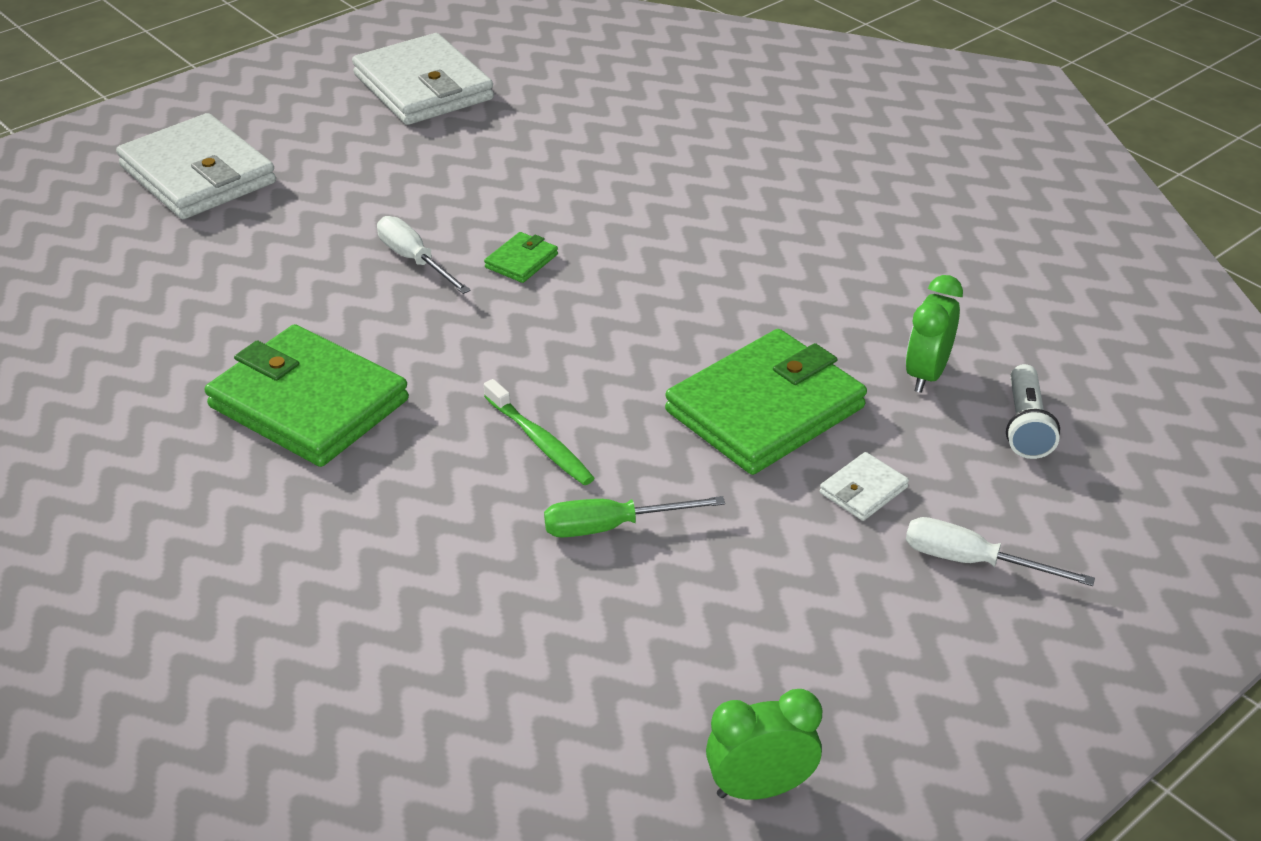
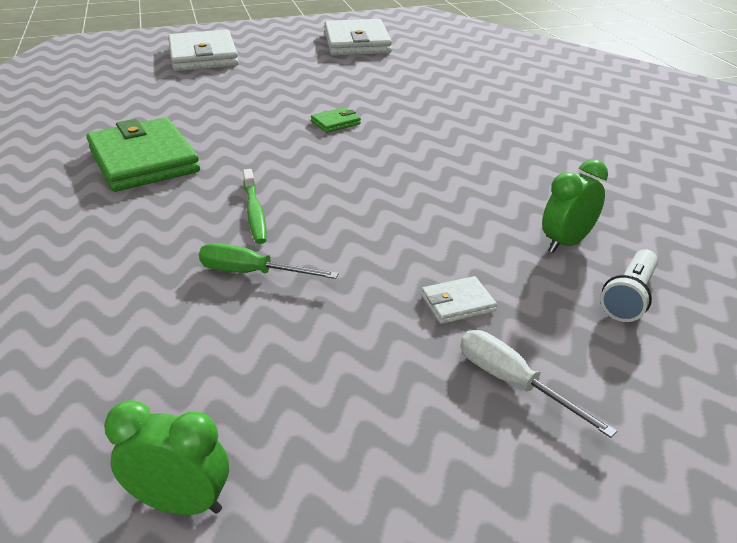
camera: 25 degrees right, 5 degrees down
white screwdriver [377,216,471,294] -> none
green wallet [665,329,867,475] -> none

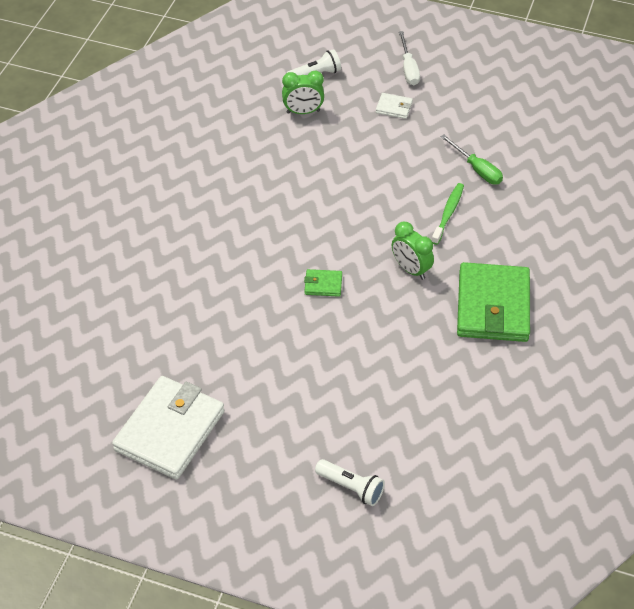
camera: 145 degrees left, 15 degrees up
green clock [104,400,229,515] -> green clock moved to [392,222,434,280]
white wallet [168,29,239,71] -> white flashlight [315,459,385,506]

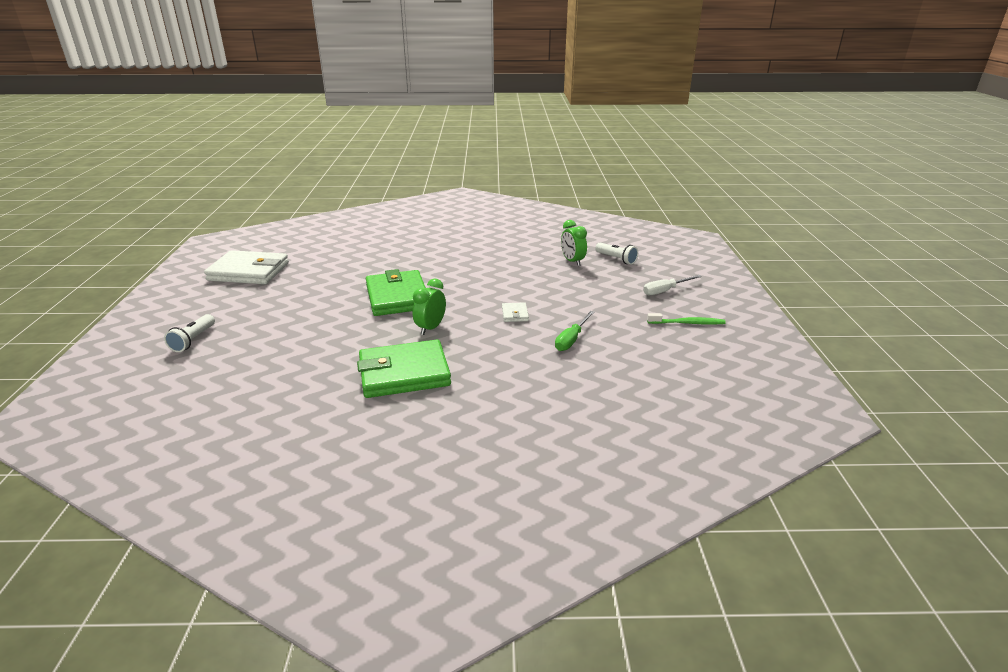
camera: 70 degrees right, 20 degrees down
green wallet [304,269,342,297] -> green wallet [366,269,426,316], size x2.36
white wallet [376,93,413,119] -> white wallet moved to [502,302,529,322]
green toothbrush [432,183,464,245] -> green toothbrush moved to [647,313,726,325]

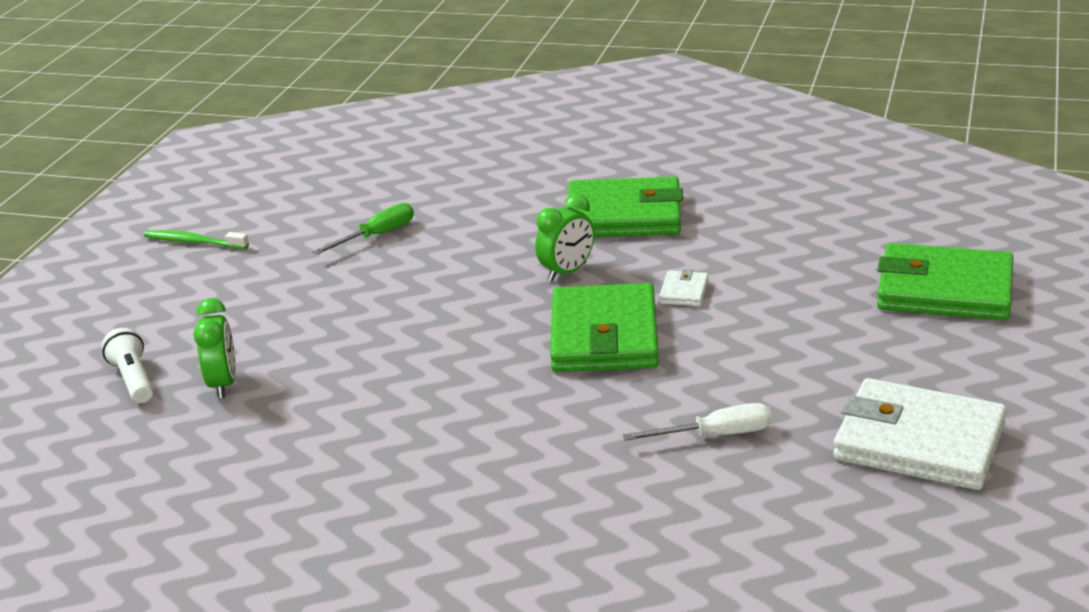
camera: 160 degrees left, 0 degrees up
white flashlight [164,314,215,352] -> green wallet [877,243,1013,321]
white wallet [502,302,529,322] -> white wallet moved to [659,269,709,306]
white screwdriver [643,275,702,295] -> white screwdriver moved to [623,403,772,441]

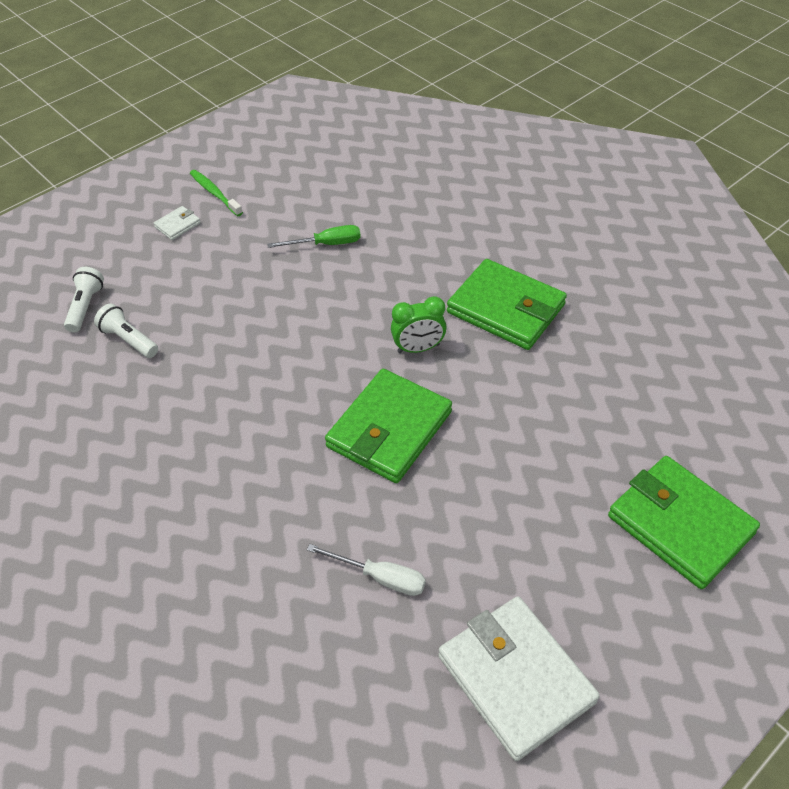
camera: 30 degrees right, 20 degrees up
green clock [193,298,236,398] -> white flashlight [94,304,158,358]
white wallet [659,269,709,306] -> white wallet moved to [154,206,201,240]

